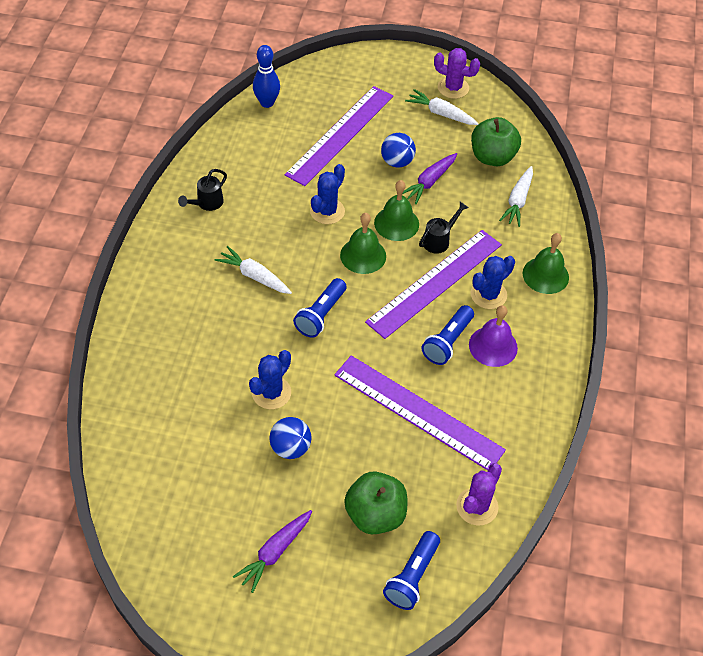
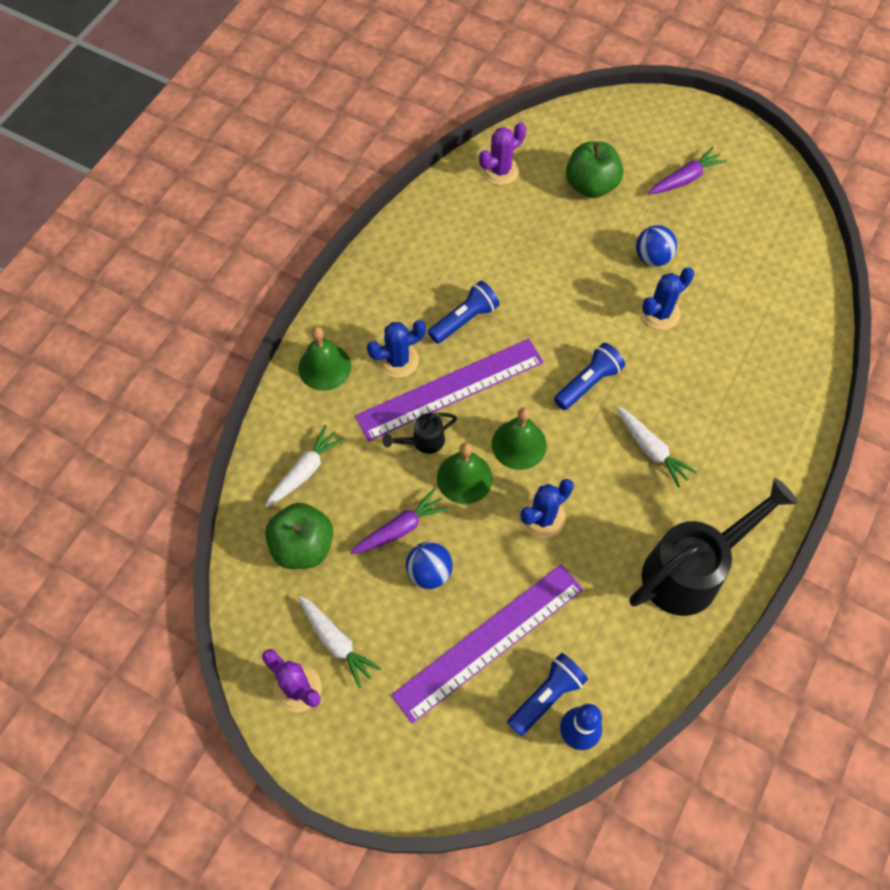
camera: 160 degrees left, 10 degrees up
black watering can [178,169,227,211] -> black watering can [629,478,798,616], size x2.26
purple ruler [334,355,506,470] -> none
blue flashlight [383,531,440,610] -> blue flashlight moved to [507,653,588,736]
purple bell [469,305,518,367] -> none

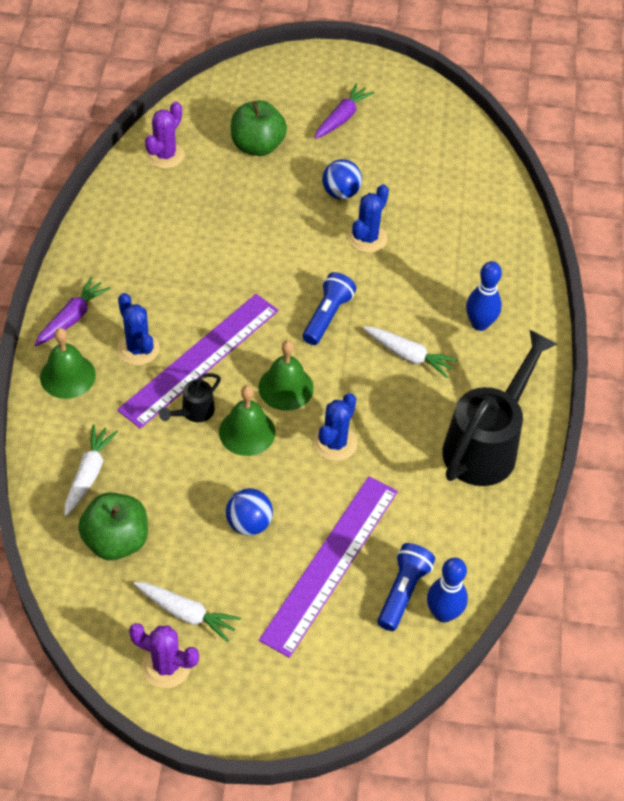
camera: 25 degrees left, 10 degrees down
purple carrot [350,489,449,554] -> purple carrot moved to [34,277,110,346]
blue cactus [367,320,426,378] -> blue cactus turned 75 degrees counterclockwise [117,293,160,365]
blue flashlight [428,281,500,344] -> none
none -> blue bowling pin [466,261,502,331]

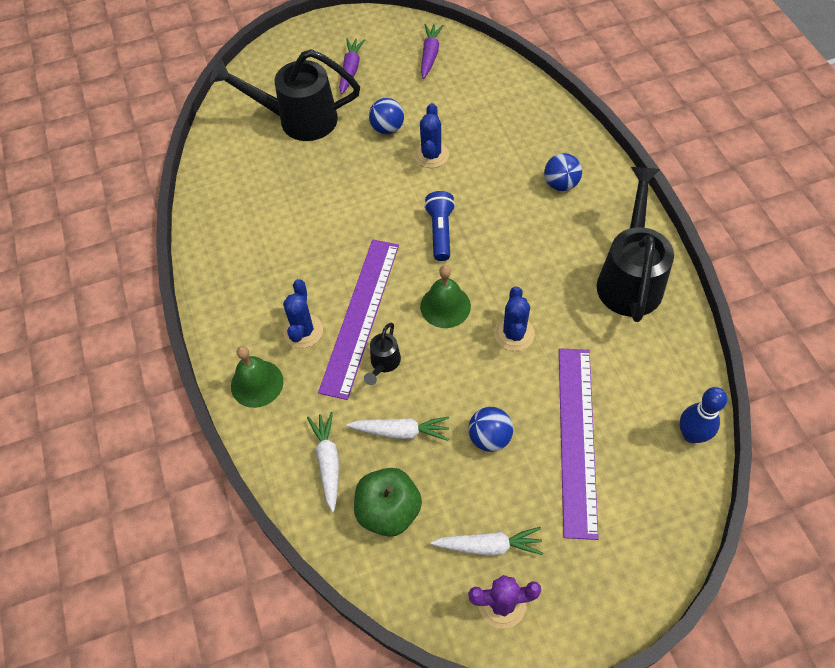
camera: 20 degrees left, 5 degrees up
purple carrot [34,277,110,346] -> purple carrot moved to [421,24,444,79]
blue cactus [117,293,160,365] -> blue cactus turned 60 degrees clockwise [283,279,323,348]
purple cactus [145,102,185,169] -> none
green bell [219,385,275,456] -> none
green apple [231,100,287,156] -> black watering can [210,49,360,141]
white carrot [363,326,458,378] -> white carrot moved to [347,417,449,441]
blue flashlight [377,543,435,631] -> none
blue bowling pin [466,261,502,331] -> blue ball [544,153,582,191]

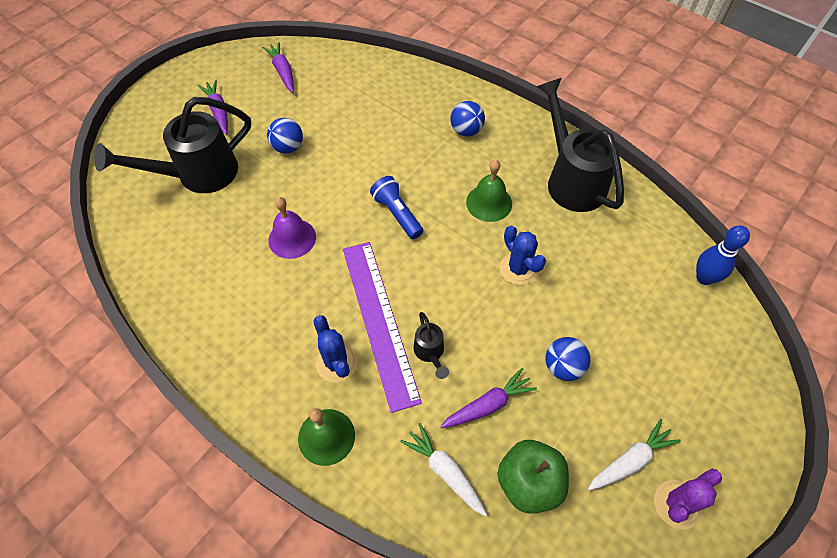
camera: 35 degrees left, 0 degrees up
white carrot [347,417,449,441] -> purple carrot [440,368,537,428]
blue cactus [414,103,449,168] -> none
green bell [420,265,471,328] -> green bell moved to [466,160,512,222]
purple ruler [559,348,598,540] -> none
none -> purple bell [268,197,316,259]

